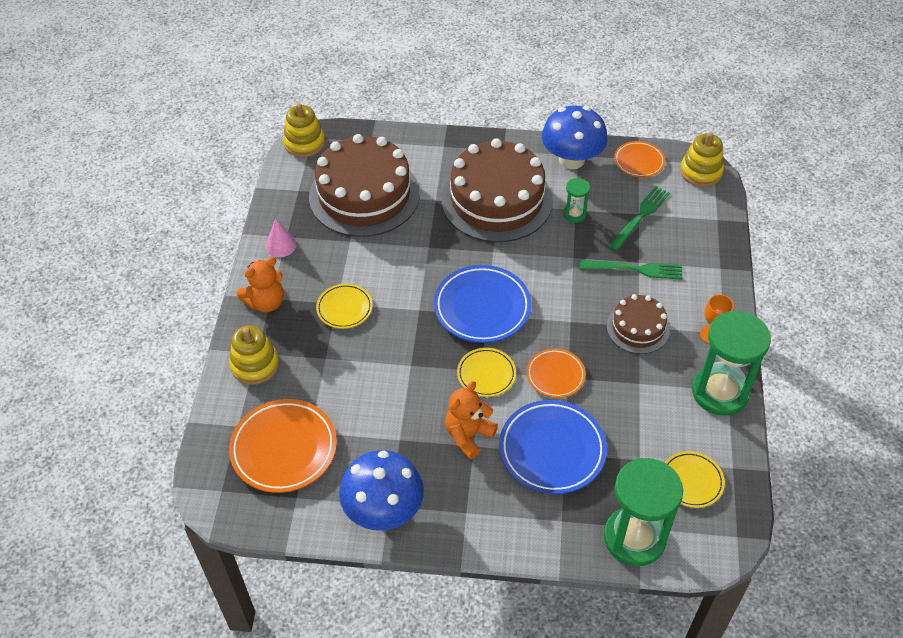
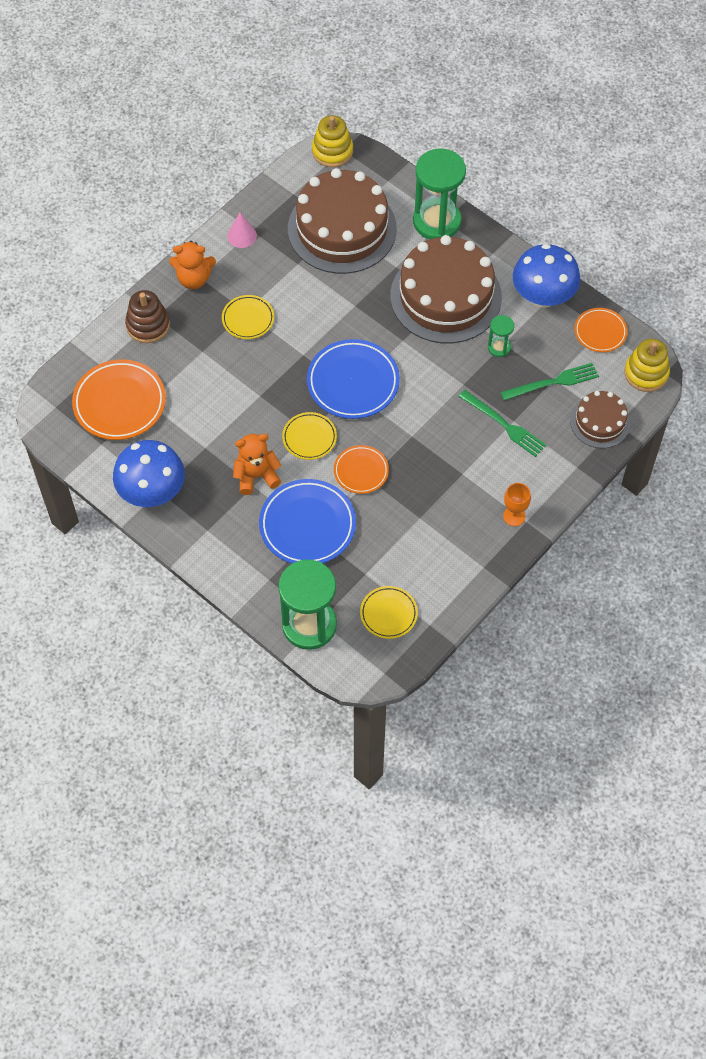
camera: 35 degrees right, 10 degrees up
yellow stacking toy [229,326,279,385] -> brown stacking toy [125,290,170,343]
brown cake [607,294,670,354] -> brown cake moved to [570,391,630,448]
green hourglass [692,311,771,416] -> green hourglass moved to [413,149,466,240]

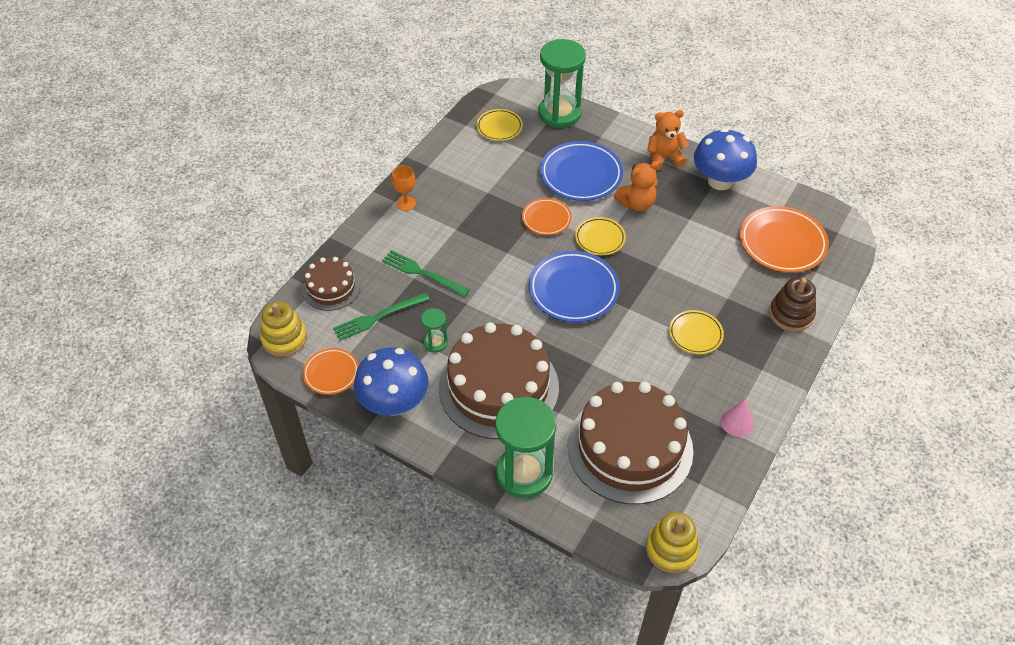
camera: 170 degrees right, 10 degrees down
orange teddy bear [169,241,216,289] -> orange teddy bear moved to [647,110,689,170]

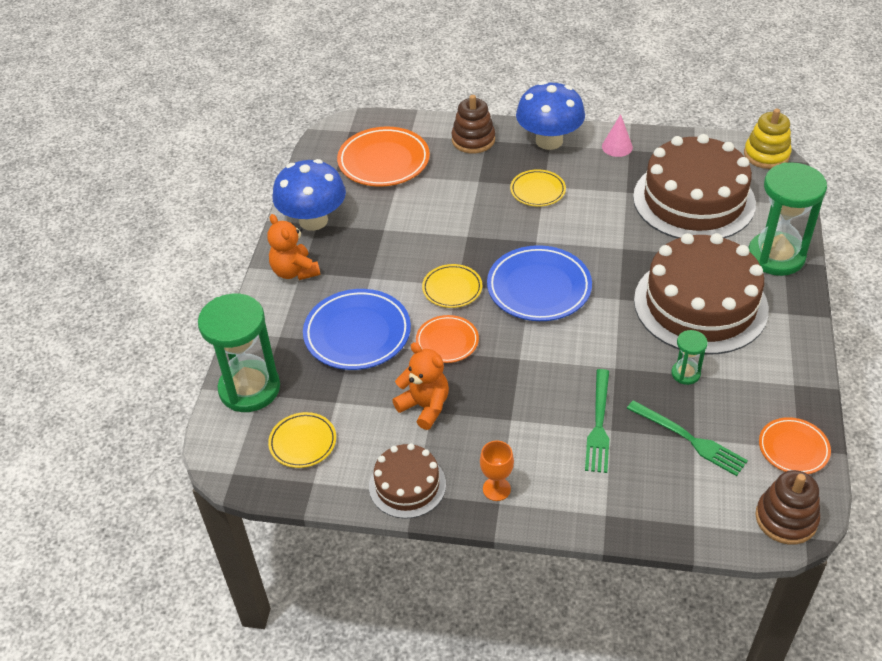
camera: 110 degrees left, 5 degrees down
yellow stacking toy [260,301,307,357] -> brown stacking toy [755,470,820,545]
brown cake [302,257,360,311] -> brown cake moved to [369,443,446,519]
blue mushroom [354,347,429,415] -> blue mushroom moved to [516,81,585,150]
orange teddy bear [614,161,659,211] -> orange teddy bear moved to [392,342,449,430]

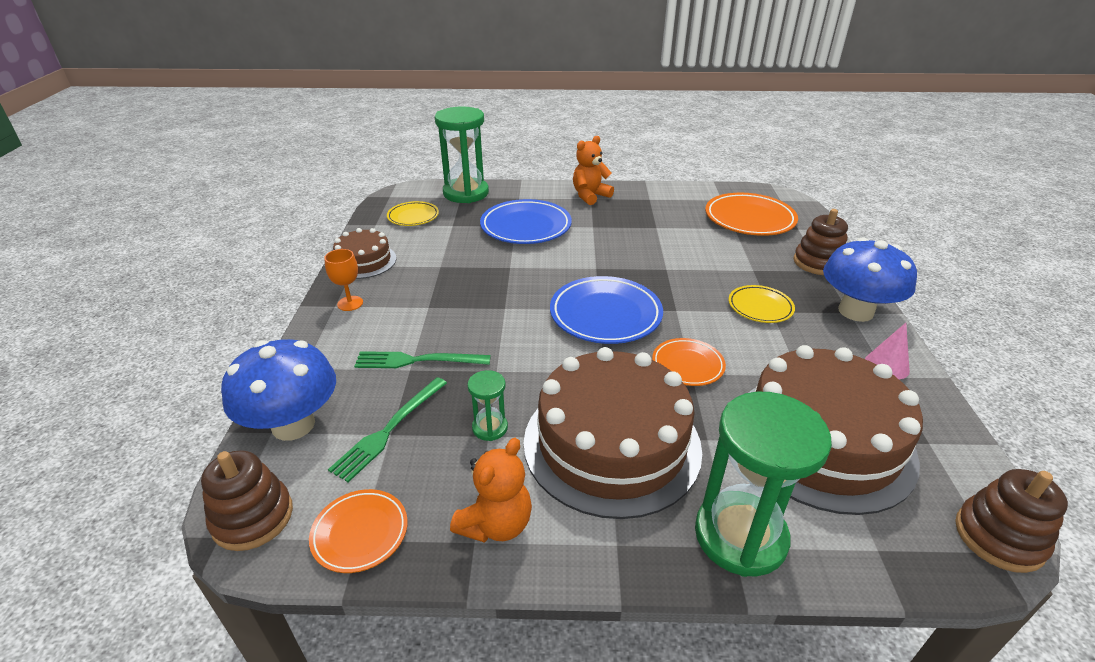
camera: 80 degrees right, 10 degrees down
blue mushroom [272,159,346,231] -> blue mushroom moved to [221,339,336,441]
orange teddy bear [392,342,449,430] -> orange teddy bear moved to [450,438,532,543]
orange plate [416,315,479,363] -> orange plate moved to [652,338,726,386]
yellow plate [422,264,482,308] -> none
yellow stacking toy [744,109,792,169] -> brown stacking toy [955,469,1068,573]

